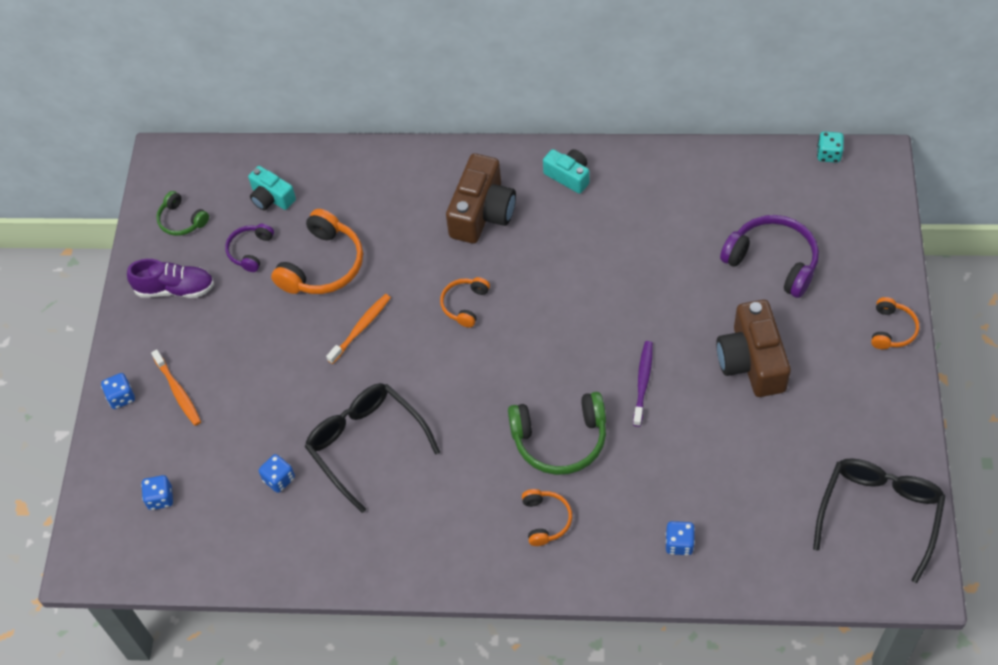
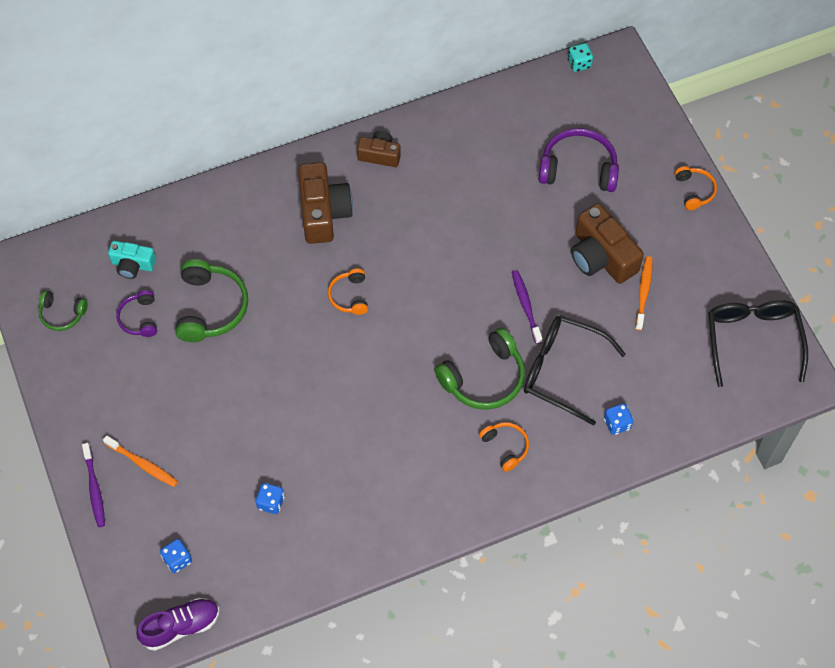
camera: 30 degrees left, 5 degrees up
blue dice [101,373,135,409] -> purple toothbrush [82,443,105,527]
purple shoe [127,259,214,298] -> purple shoe moved to [136,598,219,651]
orange headphones [271,209,363,294] -> green headphones [176,259,248,342]
black glasses [305,383,440,513] -> black glasses moved to [524,315,626,426]
orange toothbrush [326,294,391,364] -> orange toothbrush moved to [635,256,652,331]
turquoise camera [543,149,589,194] -> brown camera [357,131,401,167]

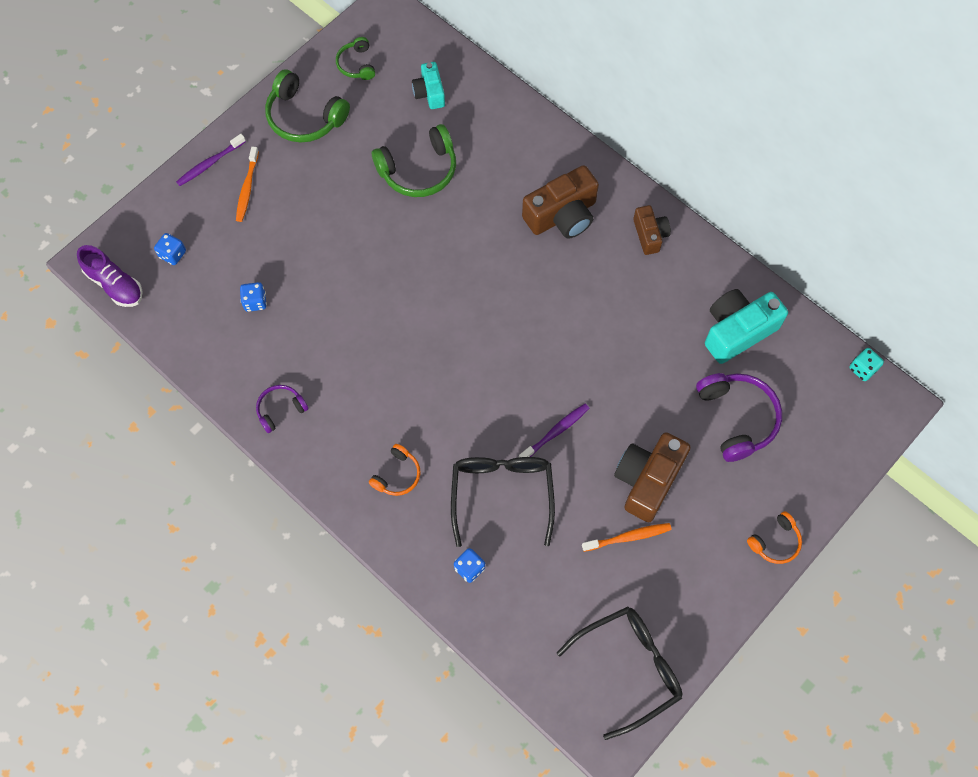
camera: 65 degrees right, 5 degrees up
purple headphones [116,290,157,337] -> purple headphones moved to [256,385,309,433]
orange headphones [328,269,368,315] -> none
green headphones [435,328,525,410] -> green headphones moved to [265,69,350,143]
none -> turquoise camera [705,289,788,364]

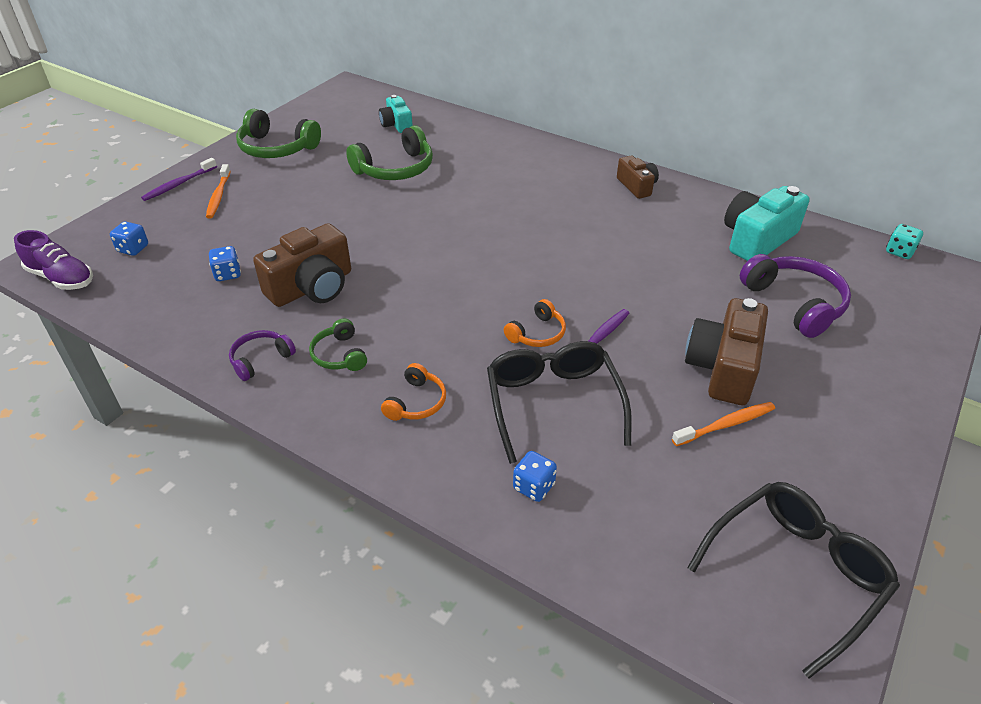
camera: 10 degrees left, 25 degrees down
green headphones [336,37,375,80] -> green headphones moved to [309,319,367,371]
brown camera [522,165,599,239] -> brown camera moved to [253,223,351,307]
orange headphones [747,511,802,564] -> orange headphones moved to [504,299,566,347]

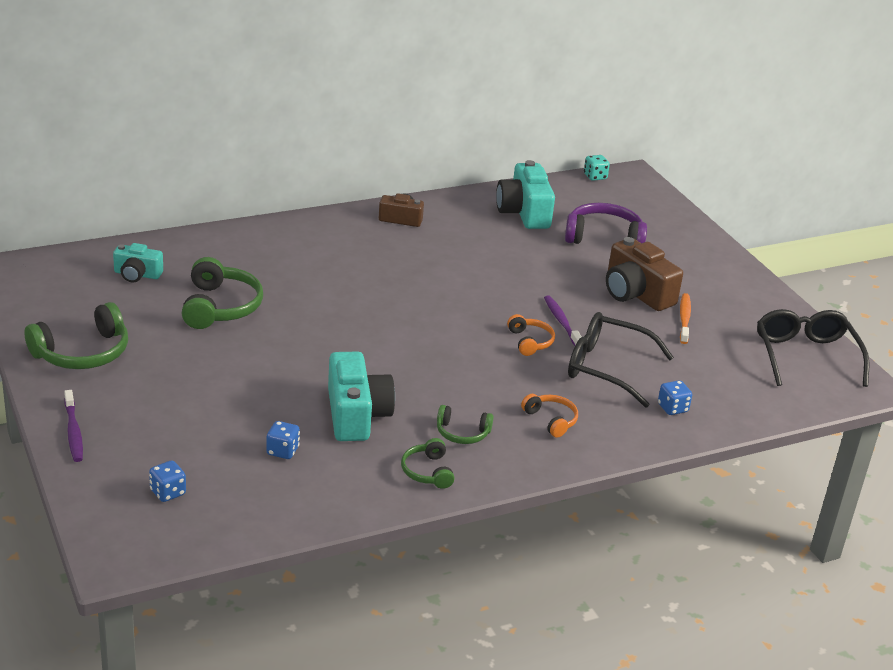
camera: 60 degrees left, 10 degrees down
purple shoe [14,230,93,290] -> none
orange toothbrush [206,164,231,219] -> none
purple headphones [229,330,296,381] -> green headphones [401,438,454,489]
brown camera [253,223,351,307] -> turquoise camera [328,352,395,441]

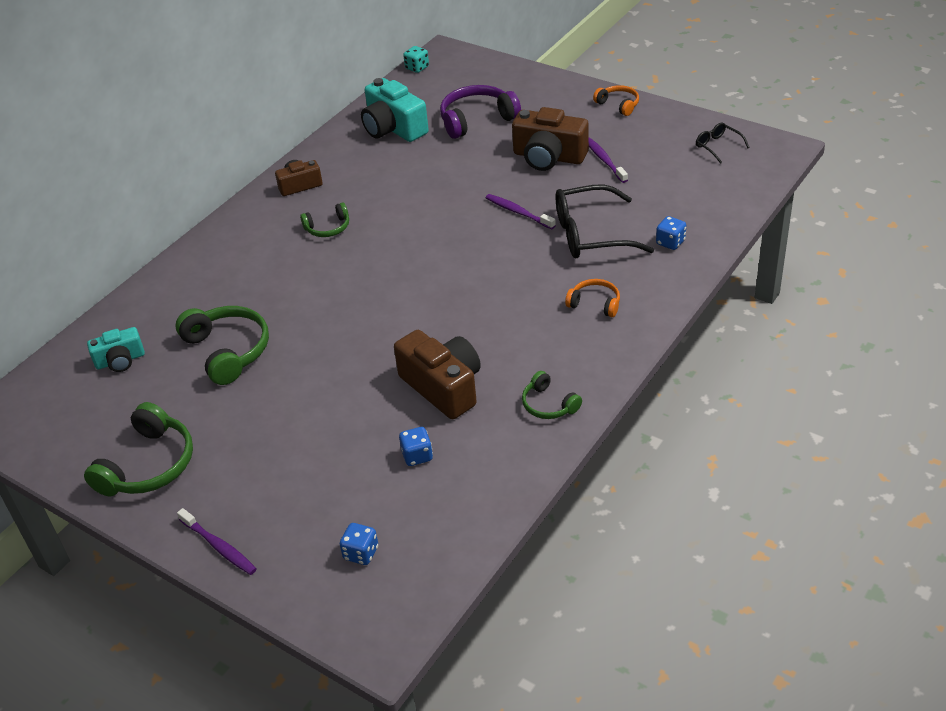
camera: 25 degrees left, 10 degrees up
turquoise camera [328,352,395,441] -> brown camera [394,330,481,419]
green headphones [437,405,493,444] -> green headphones moved to [300,202,349,237]
orange headphones [507,314,555,356] -> orange headphones moved to [593,85,639,116]
orange toothbrush [680,293,691,344] -> purple toothbrush [589,137,628,183]
black glasses [757,309,869,387] -> black glasses [696,123,750,164], size x0.49

